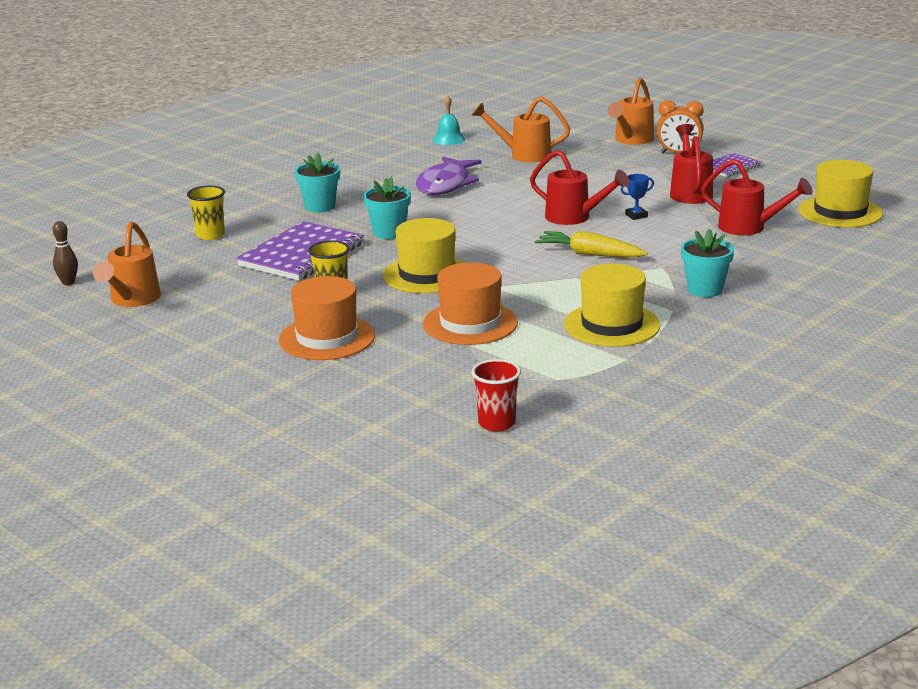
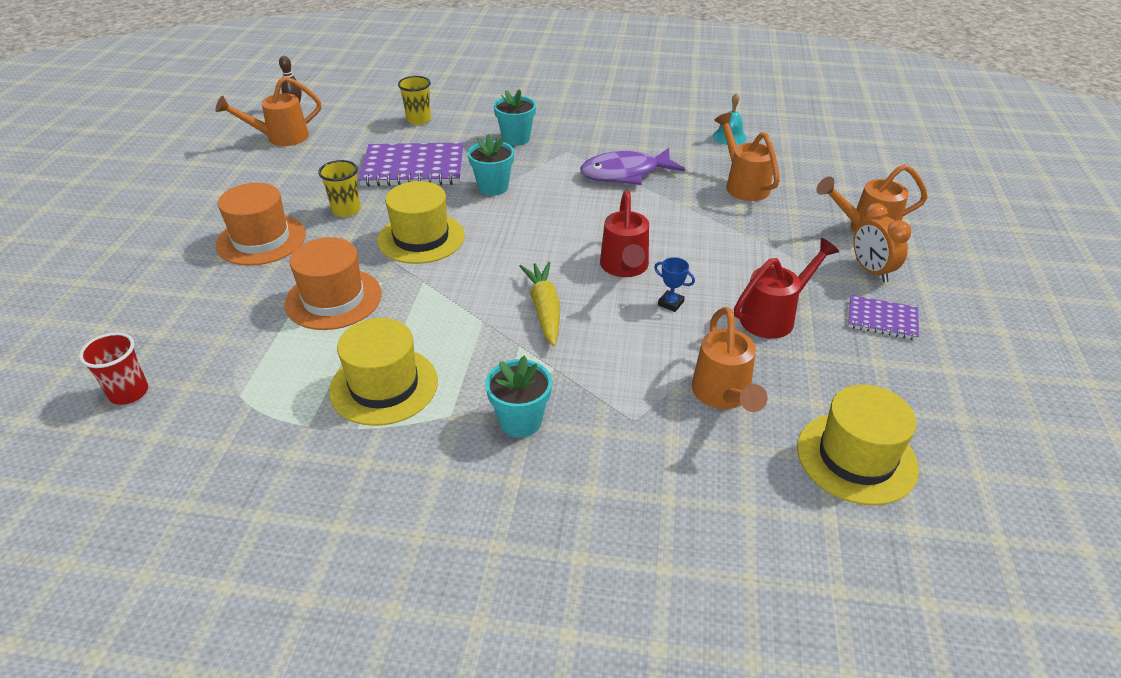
camera: 55 degrees right, 15 degrees up
red watering can [701,159,813,235] -> orange watering can [692,307,768,412]

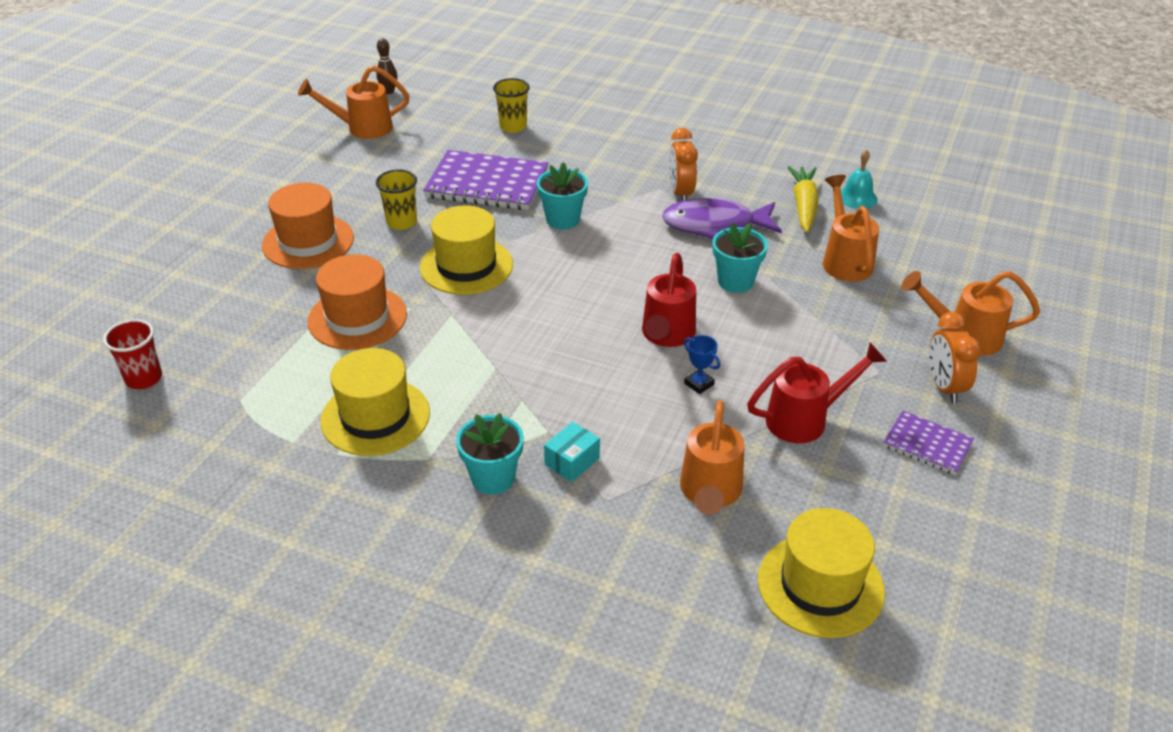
camera: 15 degrees right, 0 degrees up
turquoise flower pot [494,89,536,146] -> turquoise flower pot moved to [713,223,768,293]
yellow carrot [519,262,560,346] -> yellow carrot moved to [788,166,819,233]
none -> turquoise box [544,422,600,482]
none -> orange clock [669,128,698,201]

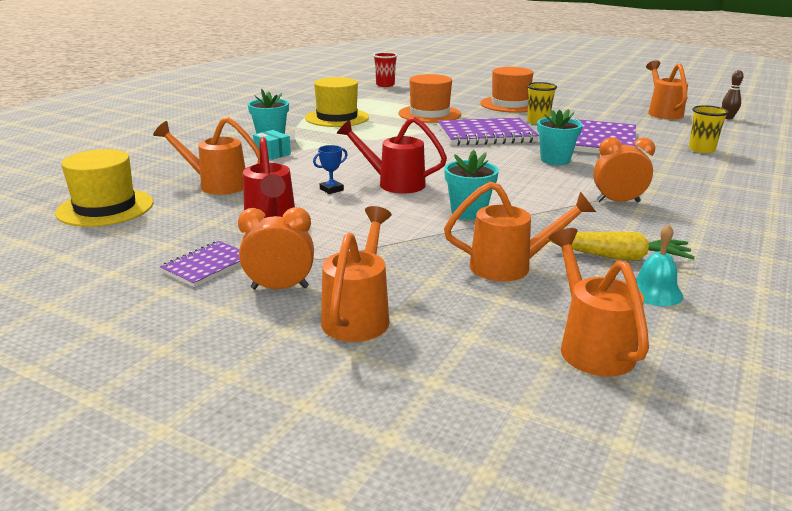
camera: 95 degrees right, 15 degrees down
yellow hat [420,206,513,295] -> purple notebook [438,118,539,146]
purple fish [662,198,782,239] -> none
none -> orange watering can [549,228,649,377]

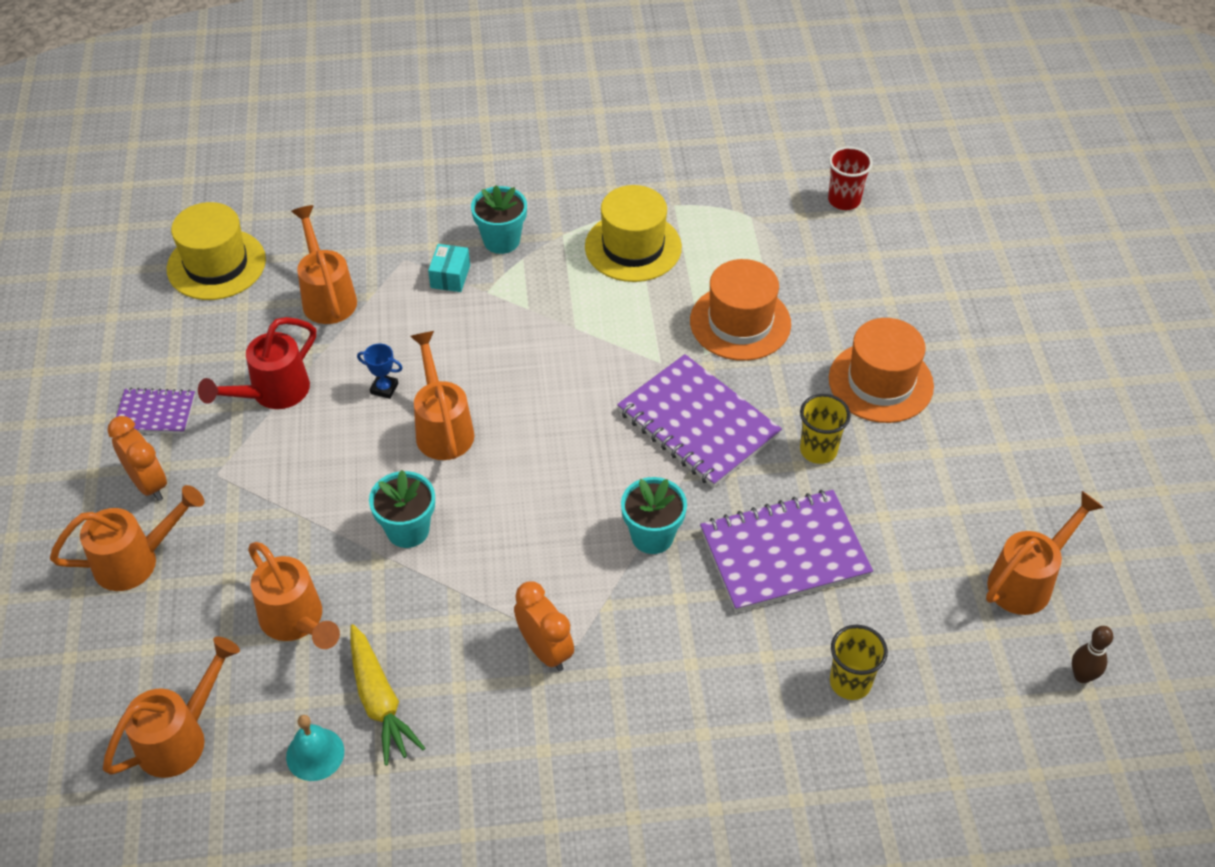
camera: 55 degrees right, 25 degrees up
red watering can [337,117,447,193] -> orange watering can [410,331,474,460]

